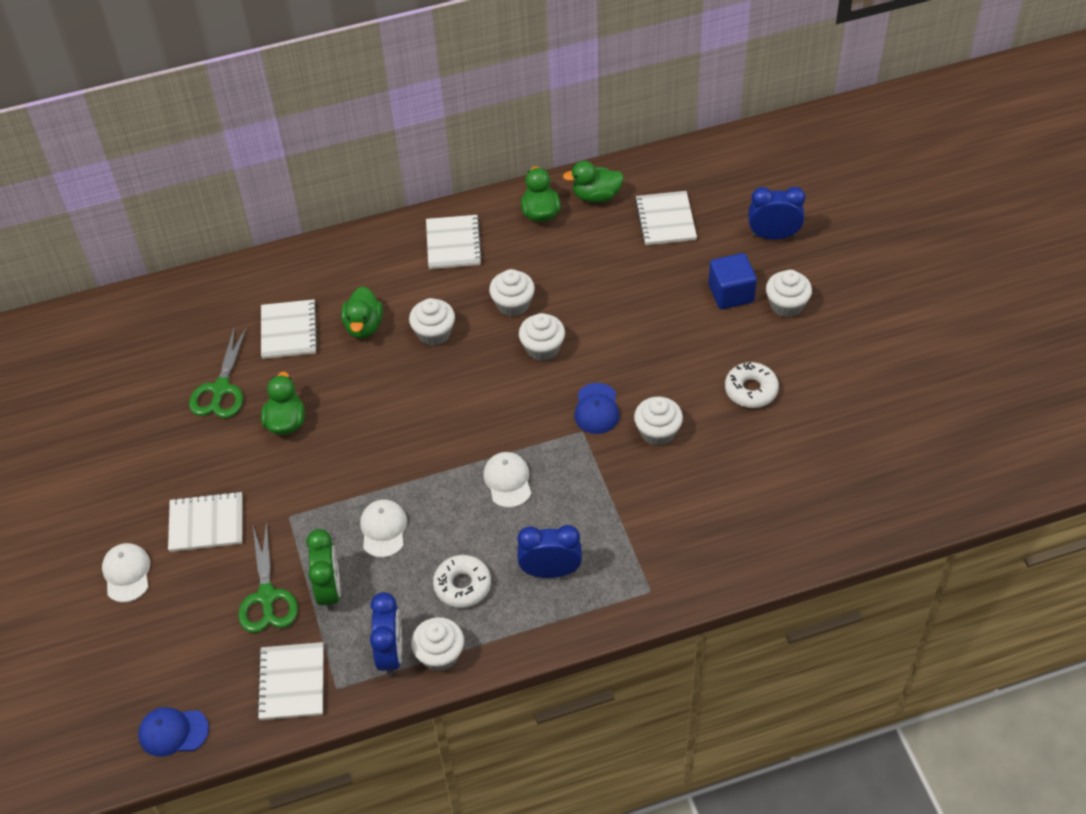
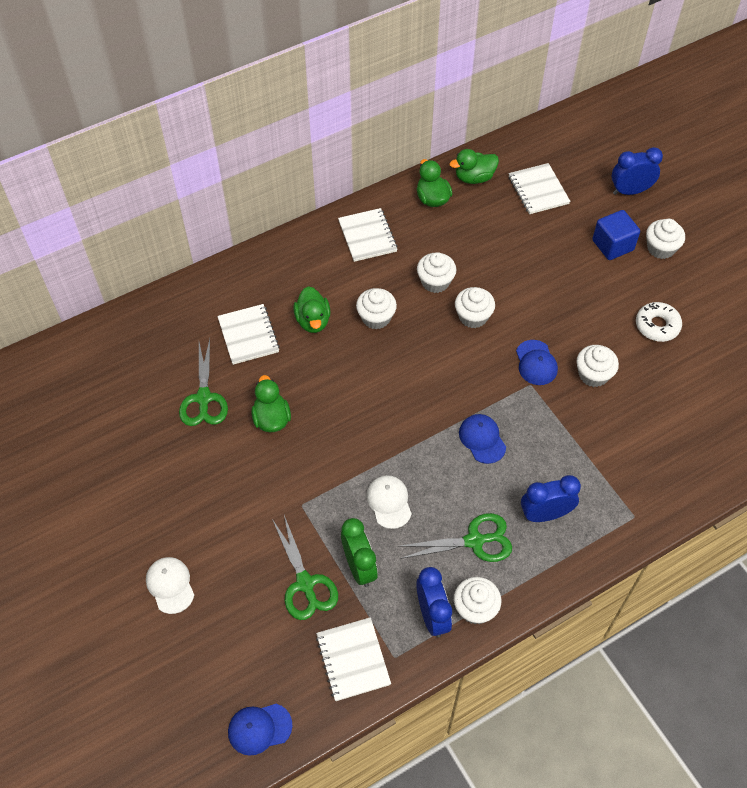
camera: 15 degrees left, 5 degrees up
white notebook [168,491,242,552] -> none
white donut [433,555,491,608] -> green scissors [399,513,512,562]
white cap [483,452,531,508] -> blue cap [459,414,506,464]

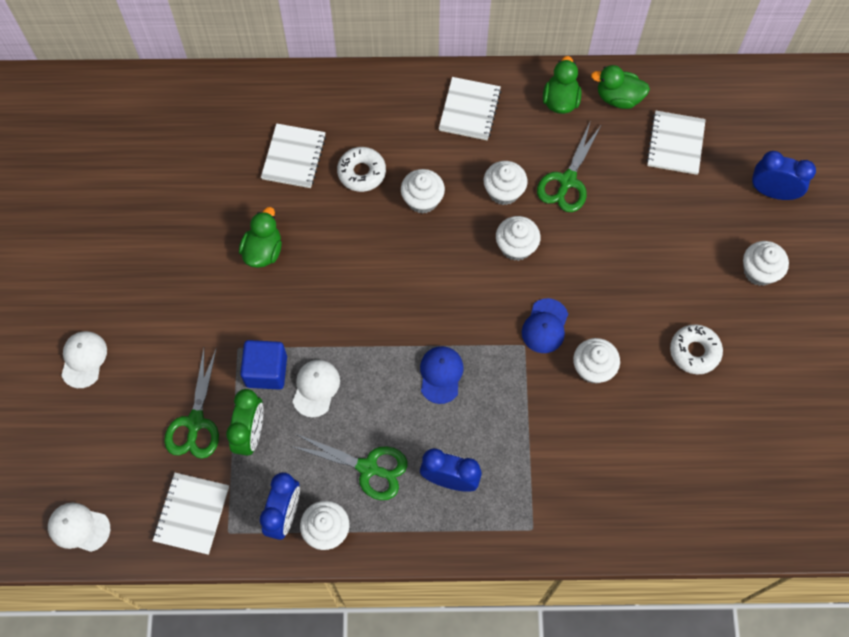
camera: 30 degrees right, 10 degrees up
green scissors [179,339,228,426] -> green scissors moved to [537,123,602,212]
blue cap [228,704,293,756] -> white cap [48,503,110,552]
green duck [293,286,330,333] -> white donut [337,147,386,192]
blue cube [592,210,640,260] -> blue cube moved to [240,340,287,390]

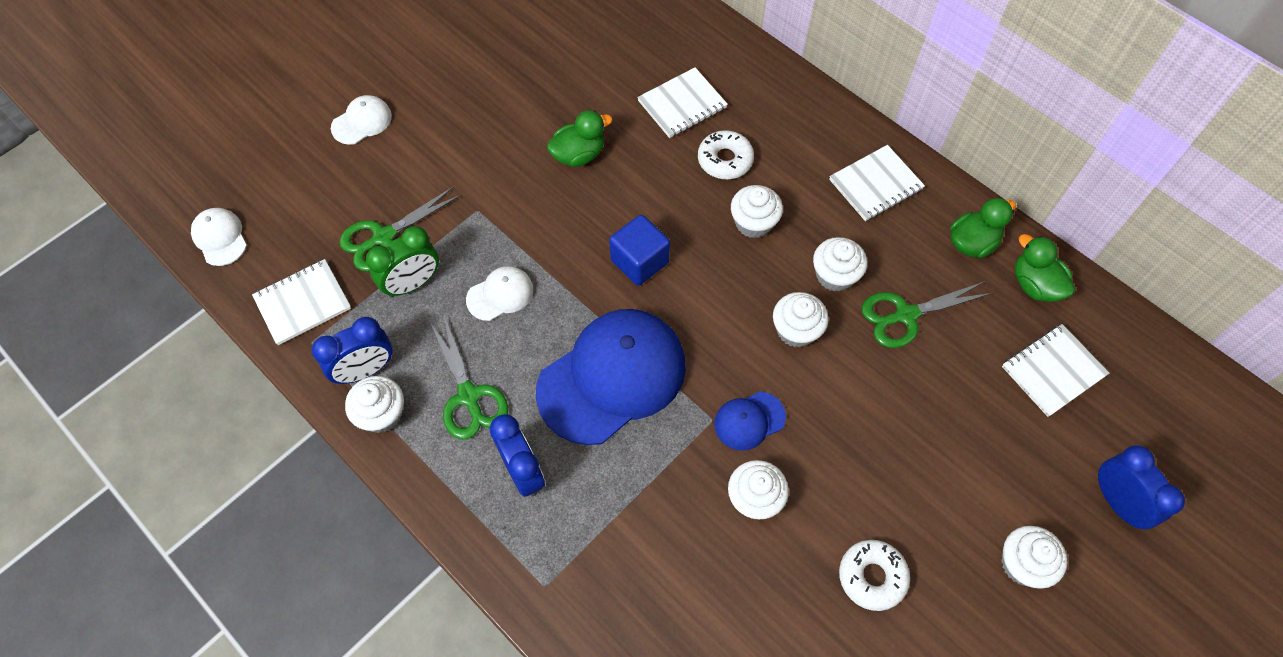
camera: 45 degrees right, 5 degrees down
blue cube [240,340,287,390] -> blue cube moved to [609,215,670,286]
blue cap [420,346,464,404] -> blue cap [536,309,686,445], size x2.21

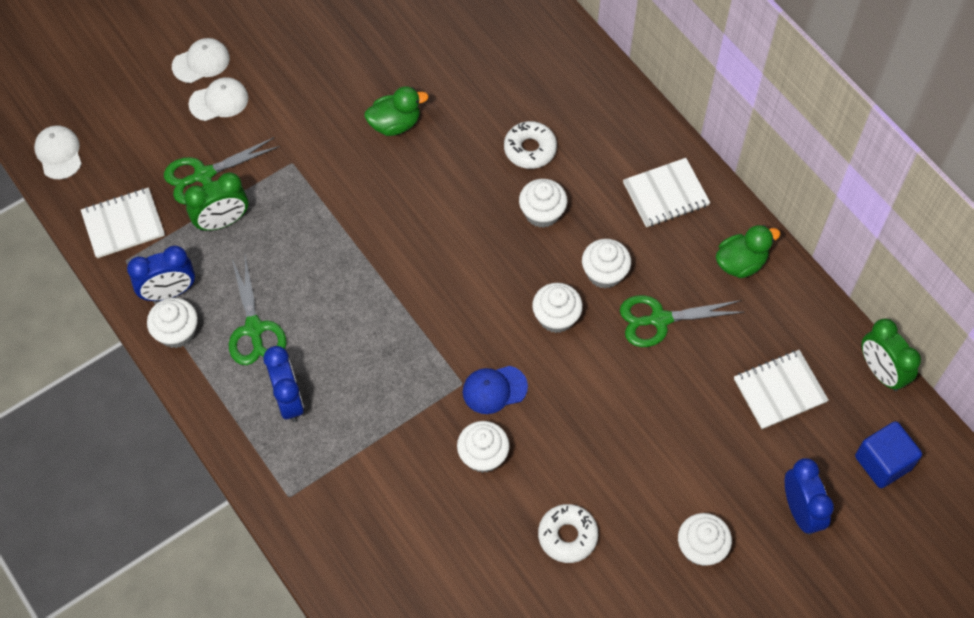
camera: 10 degrees right, 0 degrees up
white cap [466,266,534,321] -> white cap moved to [189,77,248,121]
blue cap [536,309,686,445] -> none
blue cube [609,215,670,286] -> blue cube moved to [855,421,922,488]
white notebook [637,67,728,138] -> none
green duck [1015,234,1075,302] -> none
none -> green clock [861,318,921,391]

